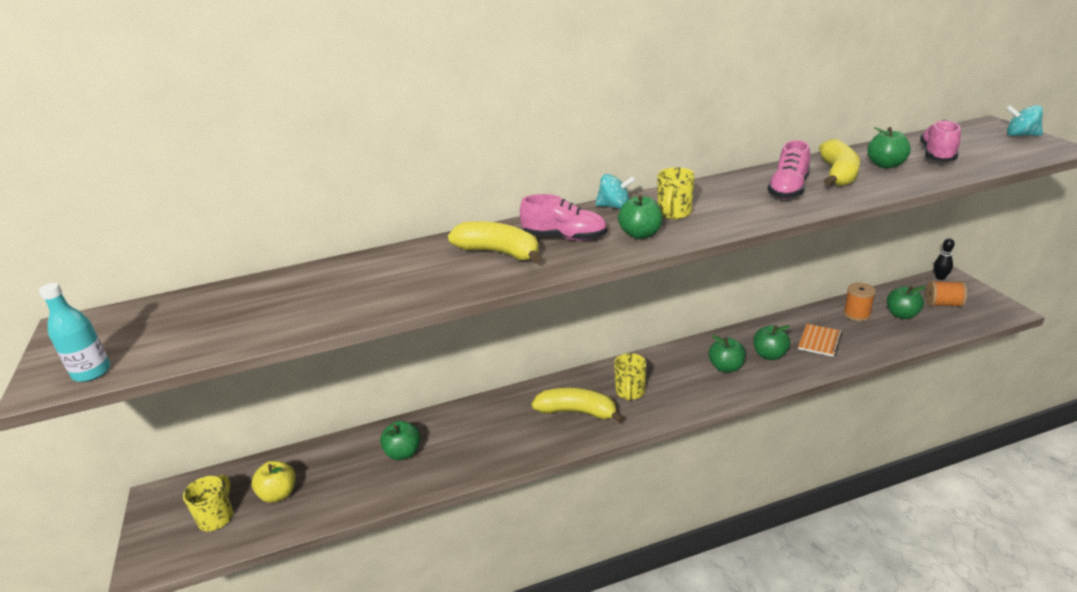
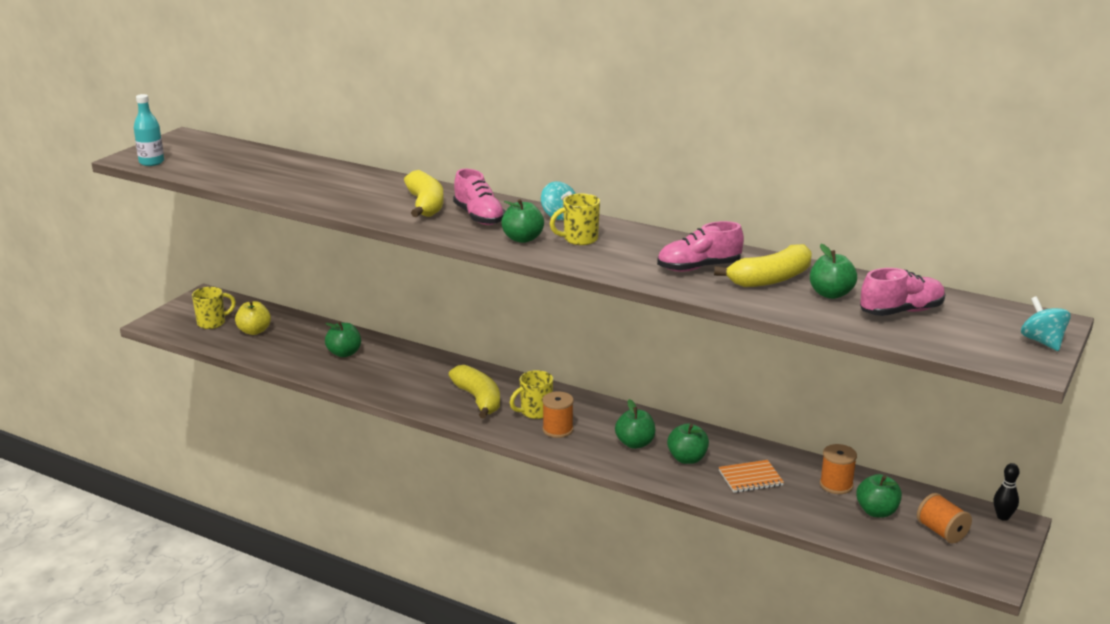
camera: 45 degrees right, 5 degrees down
none -> orange spool [542,391,574,438]

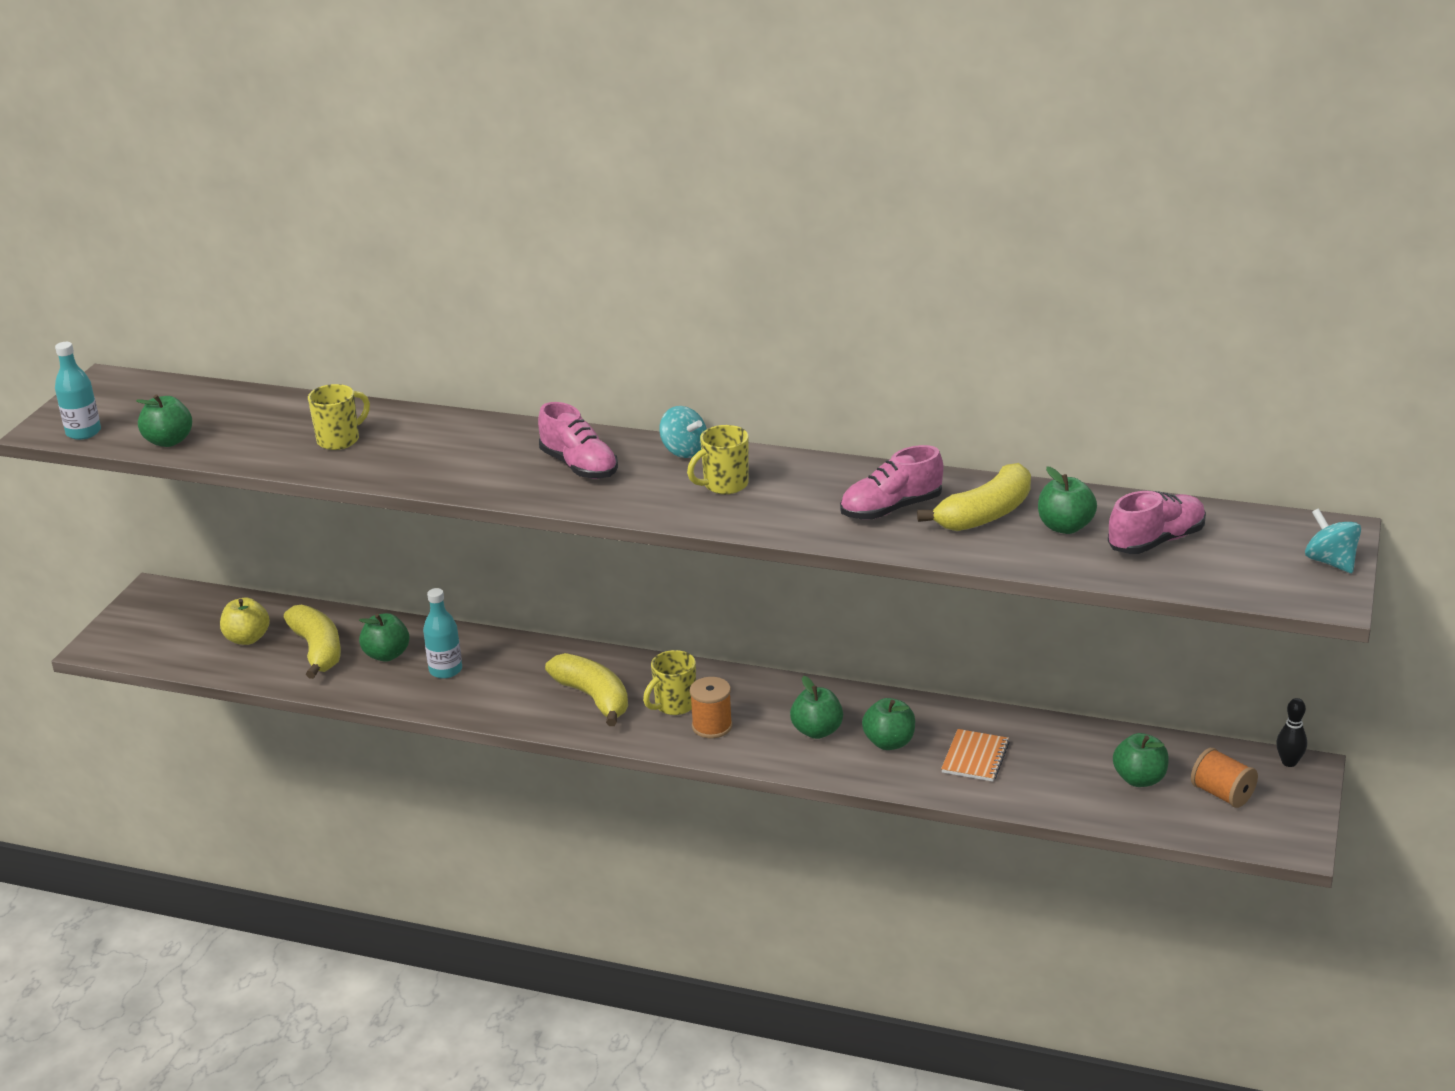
camera: 10 degrees left, 5 degrees up
yellow mug [192,287,236,329] -> yellow mug moved to [308,384,370,450]
yellow banana [404,170,444,217] -> yellow banana moved to [284,605,341,679]
green apple [501,199,544,243] -> green apple moved to [136,394,192,447]
orange notebook [719,460,784,493] -> orange notebook turned 45 degrees counterclockwise [941,729,1010,782]
orange spool [820,444,857,494] -> none
none -> turquoise bottle [423,588,462,679]

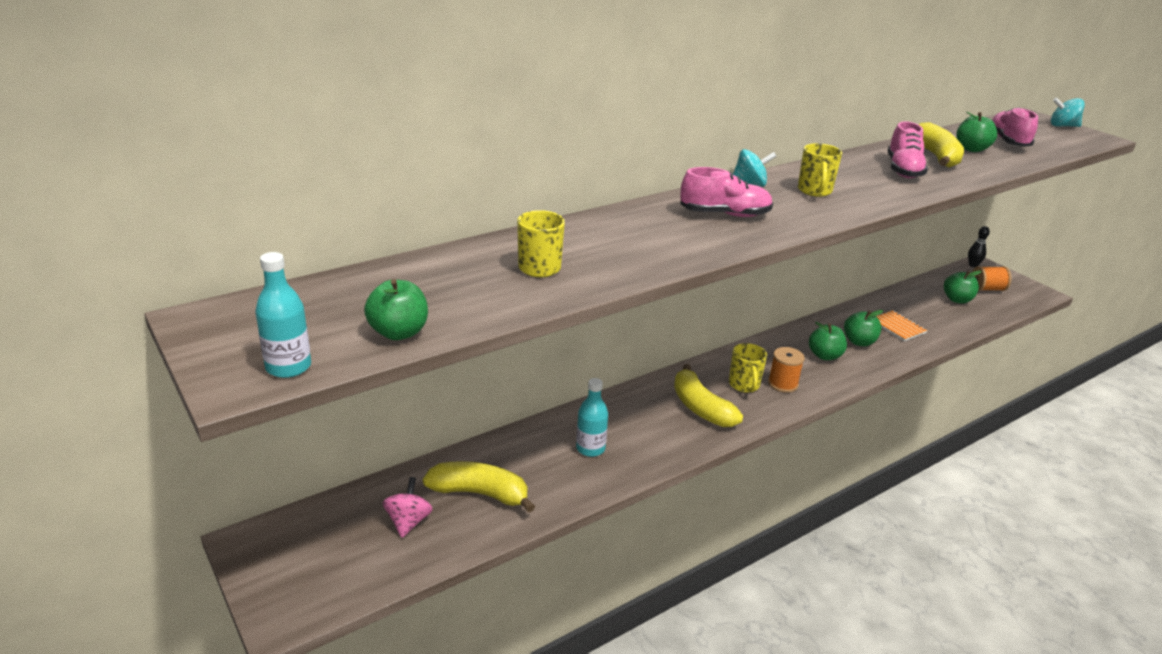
camera: 55 degrees left, 0 degrees up
yellow apple [220,597,270,645] -> pink spinning top [383,477,433,538]
green apple [359,613,409,662] -> none
yellow banana [545,653,628,726] -> yellow banana turned 120 degrees counterclockwise [674,364,743,427]

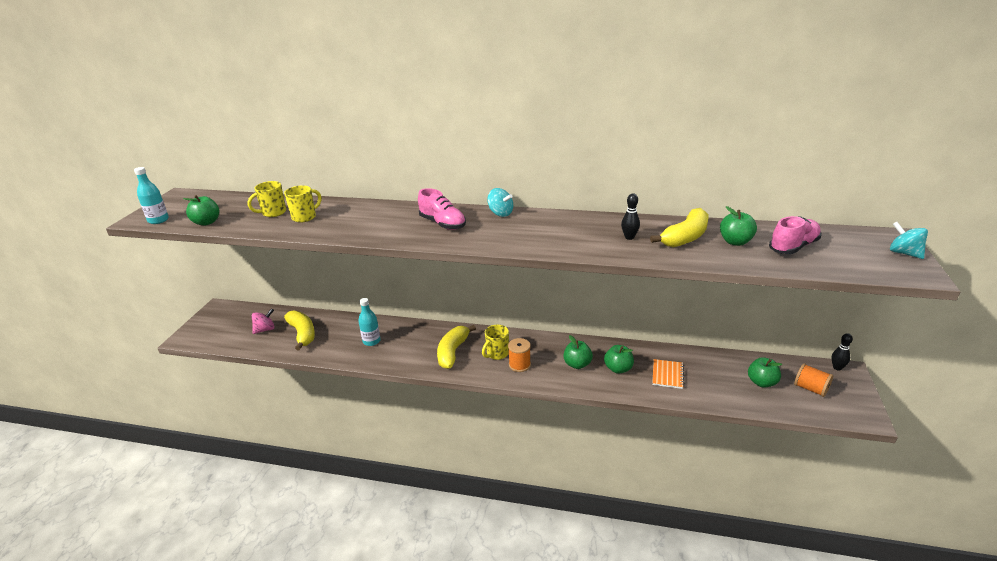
camera: 50 degrees right, 0 degrees up
yellow mug [798,143,842,197] -> yellow mug moved to [247,181,286,217]
pink shoe [887,121,928,178] -> black bowling pin [621,194,640,240]

